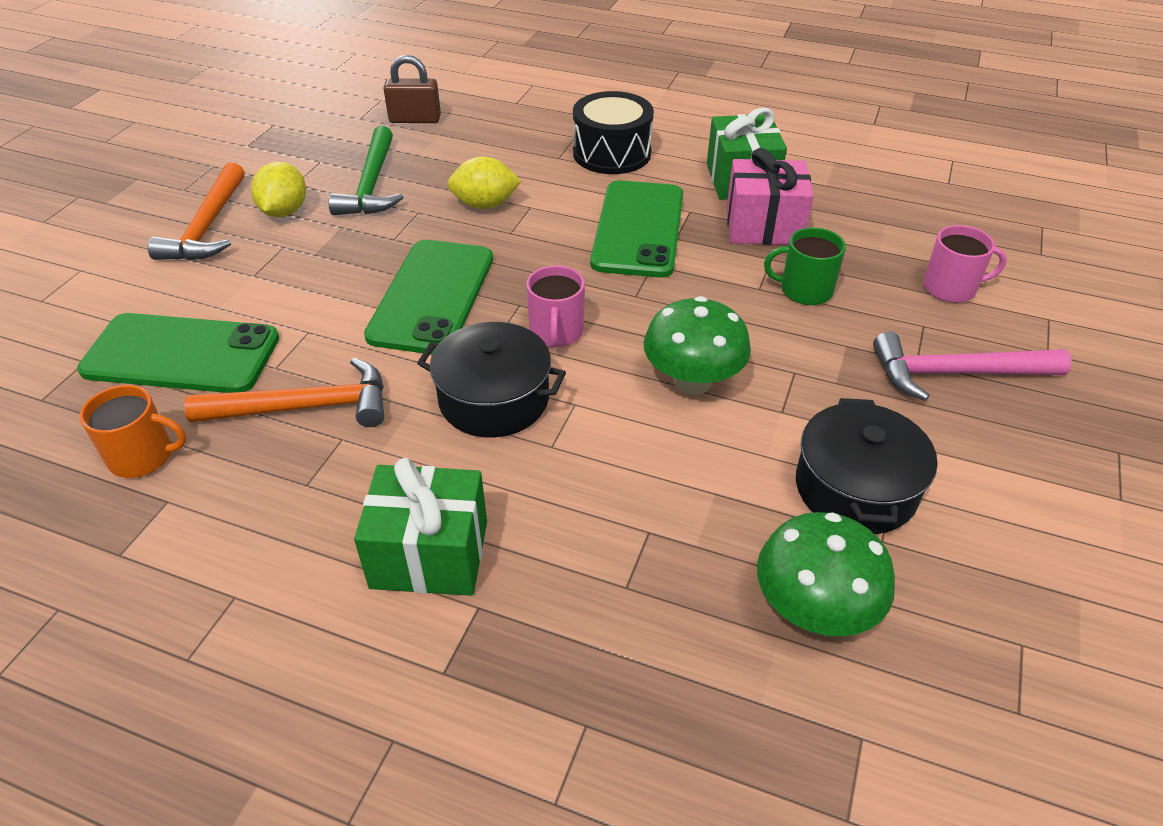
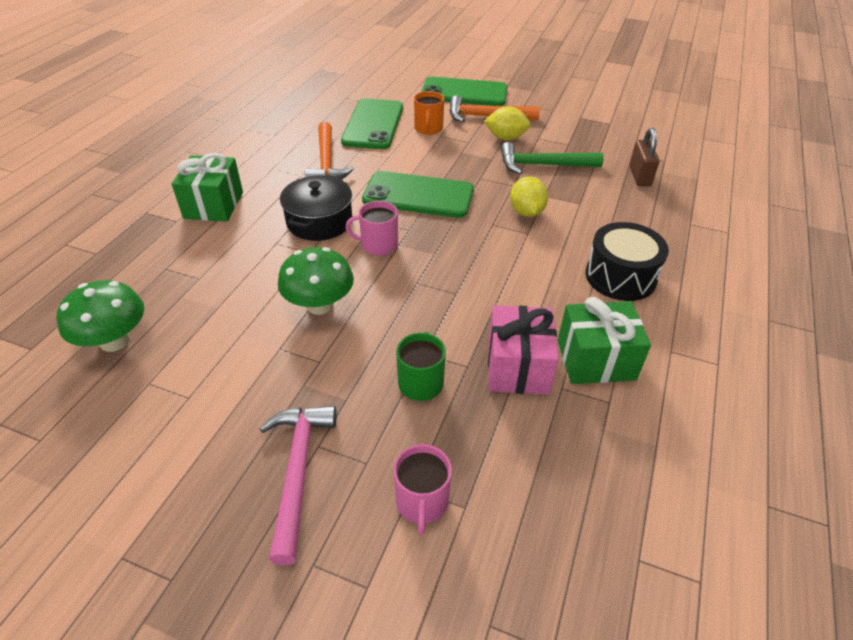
camera: 90 degrees right, 0 degrees up
orange mug [80,385,186,478] -> orange mug moved to [414,91,444,135]
green phone [590,180,683,278] -> green phone moved to [421,77,508,106]
black pot [796,398,937,534] -> none

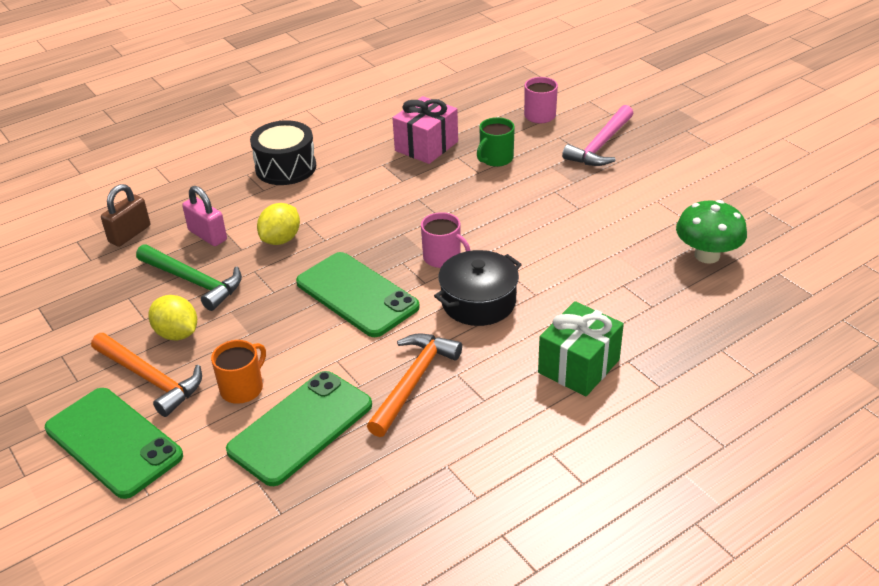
camera: 145 degrees left, 5 degrees down
green mushroom [278,247,354,315] -> none
green gift [558,297,651,384] -> none
none -> pink padlock [182,186,227,246]

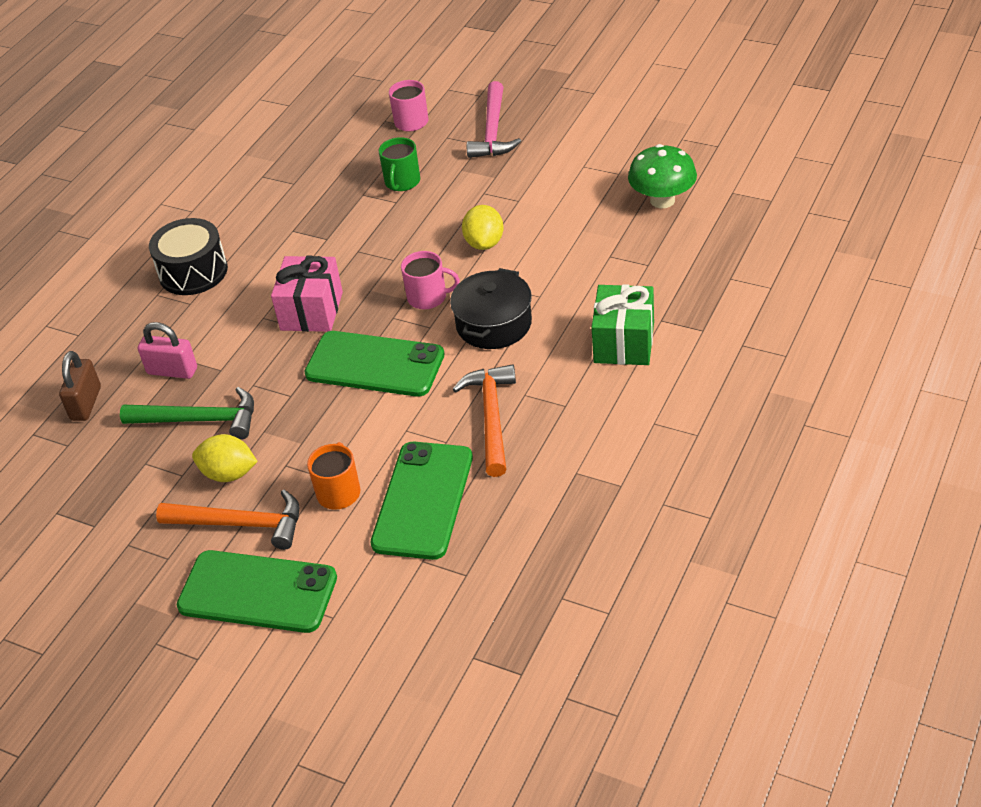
camera: 25 degrees left, 5 degrees up
yellow lemon [257,203,300,245] -> yellow lemon moved to [462,205,504,250]
pink gift [393,96,458,164] -> pink gift moved to [271,256,343,332]

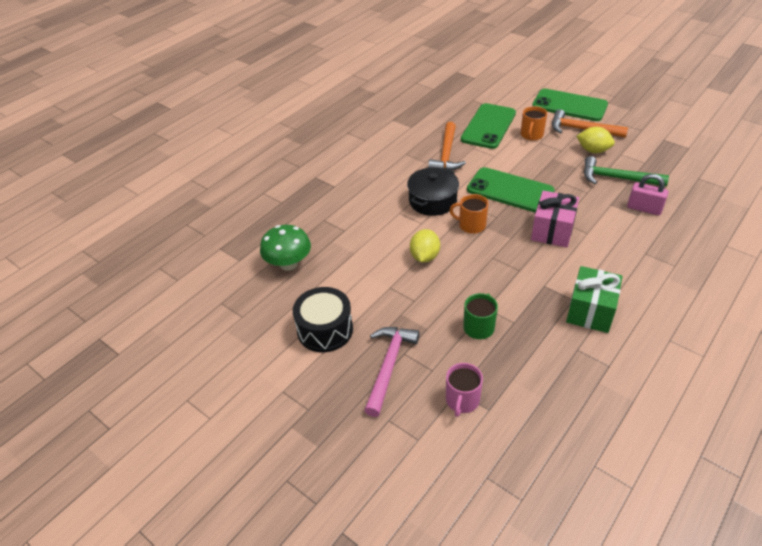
camera: 170 degrees left, 0 degrees up
brown padlock [59,351,101,421] -> none
black drum [149,218,228,295] -> black drum moved to [293,287,353,352]
pink mug [401,251,460,309] -> orange mug [450,194,489,234]
green gift [591,284,654,365] -> green gift moved to [566,266,623,333]

